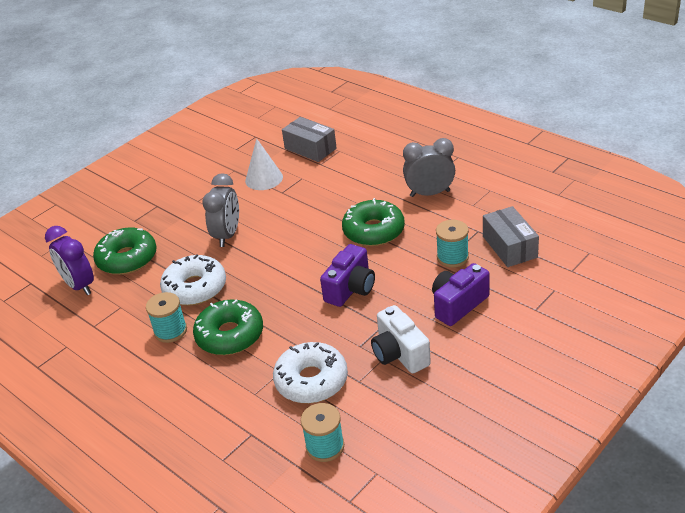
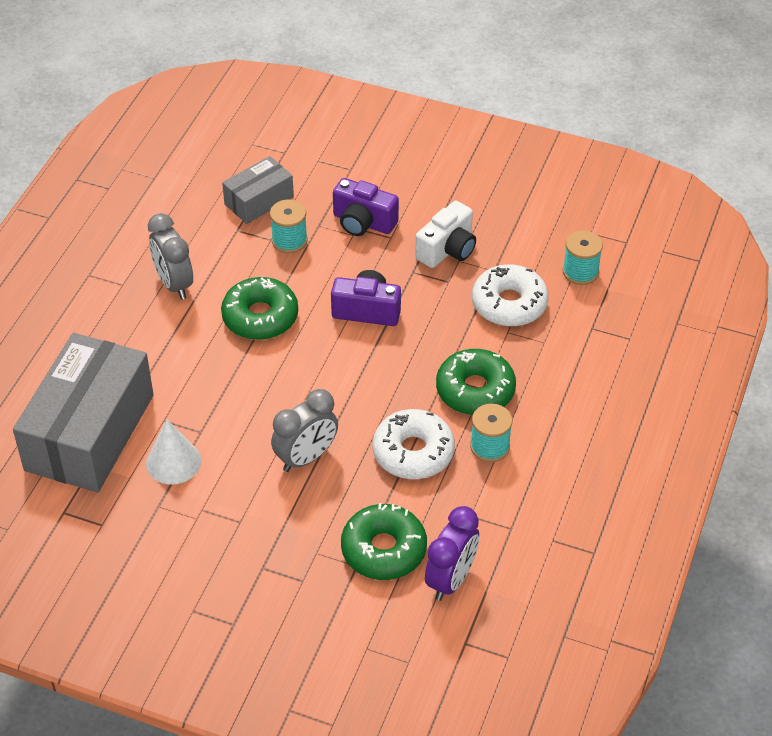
camera: 115 degrees left, 10 degrees up
grey clock [202,173,239,247] -> grey clock turned 150 degrees clockwise [271,389,338,472]
grey box [282,117,337,162] -> grey box [13,333,154,492], size x1.95

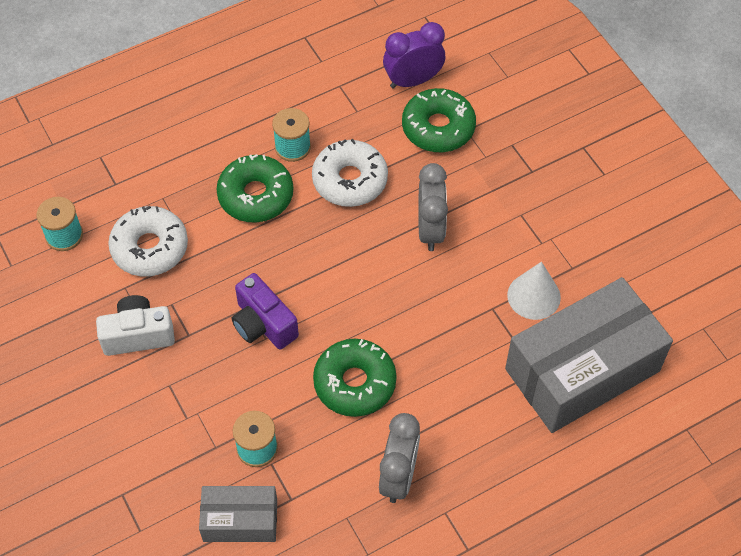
camera: 140 degrees left, 10 degrees up
grey clock [271,389,338,472] -> grey clock turned 90 degrees clockwise [418,163,448,251]
purple camera [333,178,399,236] -> none

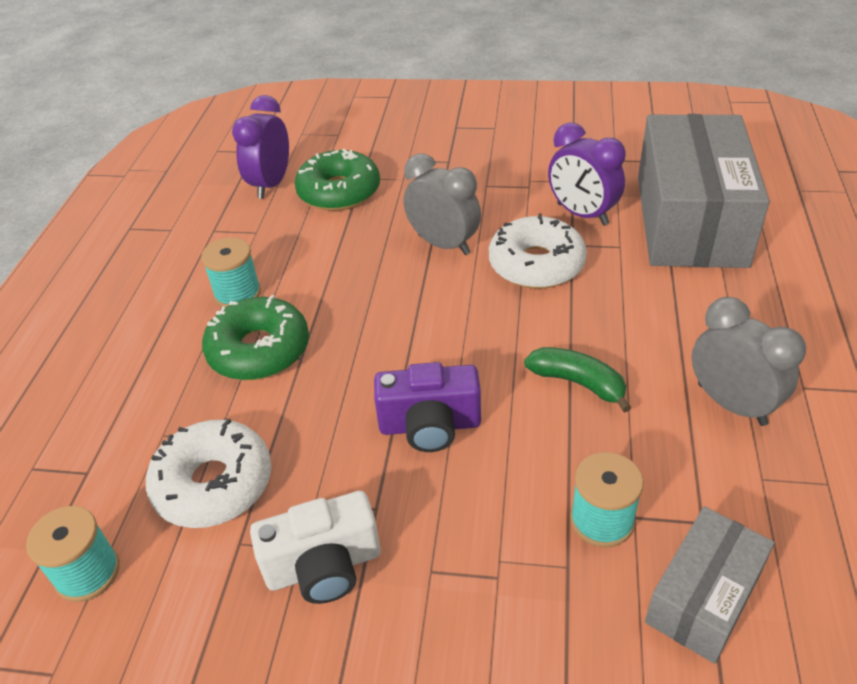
camera: 50 degrees left, 15 degrees down
white camera [96,295,175,356] -> white camera turned 135 degrees counterclockwise [250,491,381,604]
white donut [312,139,388,207] -> white donut moved to [489,213,587,289]
green donut [313,339,397,417] -> green banana [524,347,632,413]
white cone [507,262,561,320] -> purple clock [548,122,626,225]

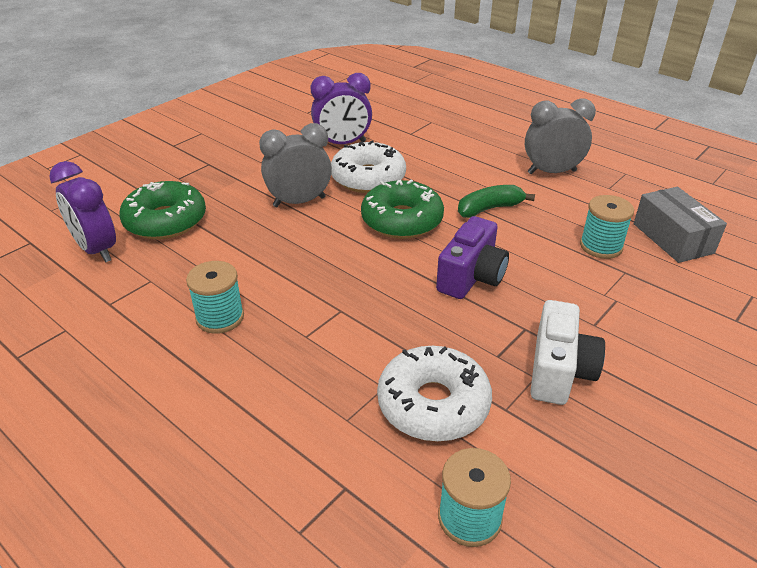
camera: 60 degrees left, 5 degrees down
green donut [202,295,309,380] -> green donut moved to [361,180,444,239]
grey box [638,114,770,268] -> none

